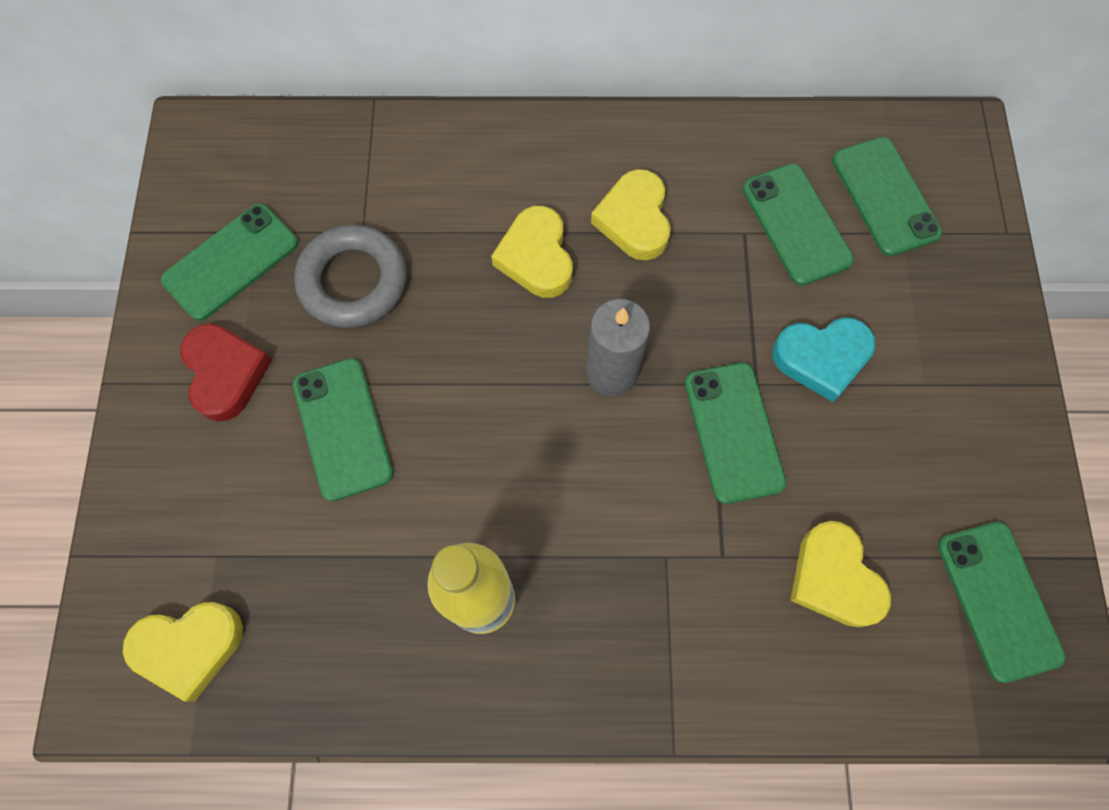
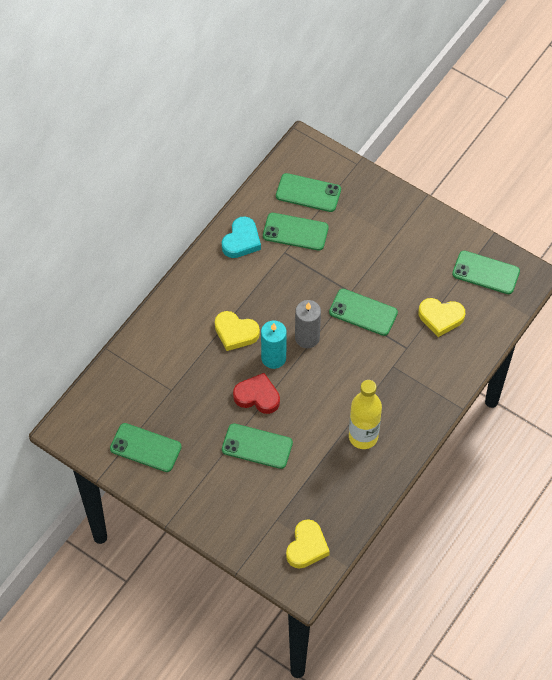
camera: 55 degrees left, 10 degrees down
green phone [161,203,298,321] -> green phone turned 60 degrees counterclockwise [110,423,182,472]
red heart [180,324,272,421] -> red heart moved to [233,373,280,414]
grey ring [294,225,407,328] -> none
yellow heart [591,169,671,260] -> none
turquoise heart [772,317,875,402] -> turquoise heart moved to [222,217,261,258]
none -> turquoise candle [261,321,287,369]

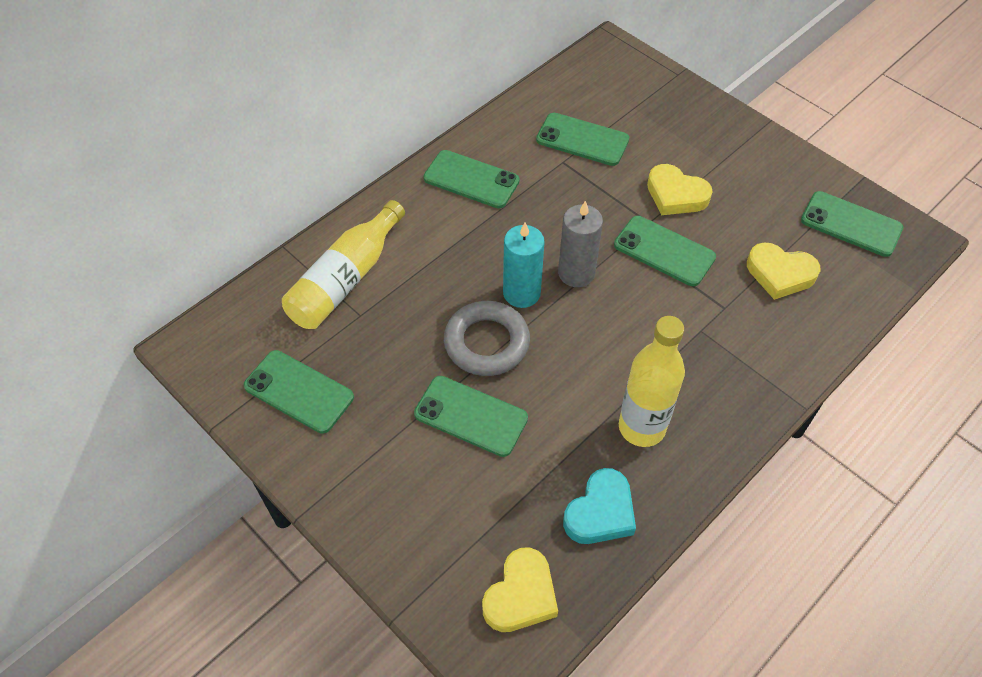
camera: 10 degrees right, 5 degrees down
yellow heart [215,311,260,351] -> yellow heart moved to [647,164,712,215]
turquoise heart [222,217,261,258] -> turquoise heart moved to [563,468,636,544]
red heart [233,373,280,414] -> grey ring [444,301,530,376]
green phone [276,173,341,212] -> green phone moved to [424,150,520,208]
none -> yellow bottle [282,200,405,329]

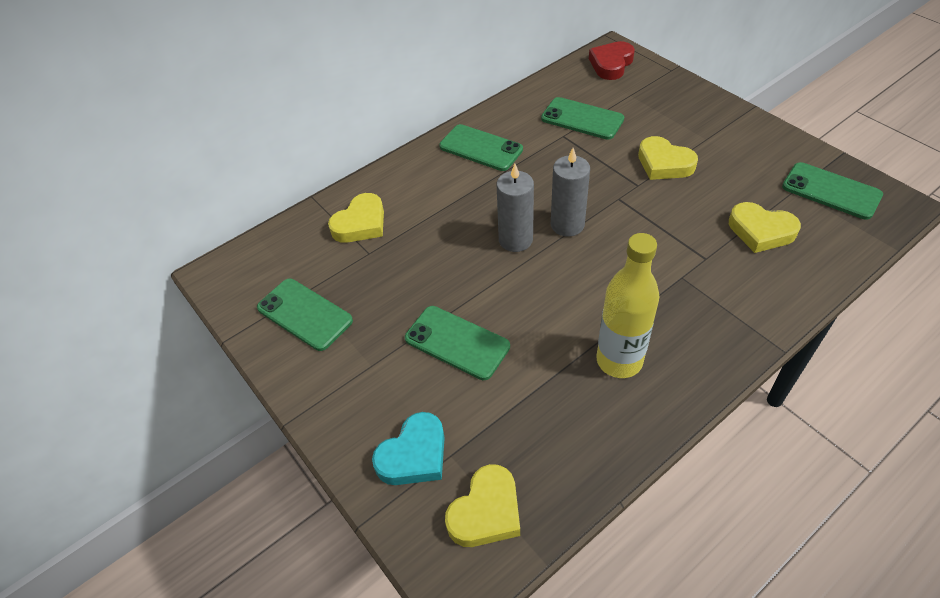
camera: 10 degrees right, 5 degrees down
yellow bottle [282,200,405,329] -> yellow heart [328,193,384,243]
grey ring [444,301,530,376] -> none
turquoise candle [503,222,545,308] -> grey candle [496,164,534,252]
turquoise heart [563,468,636,544] -> turquoise heart moved to [372,412,445,485]
green phone [614,216,716,286] -> none
none -> red heart [589,41,635,80]

